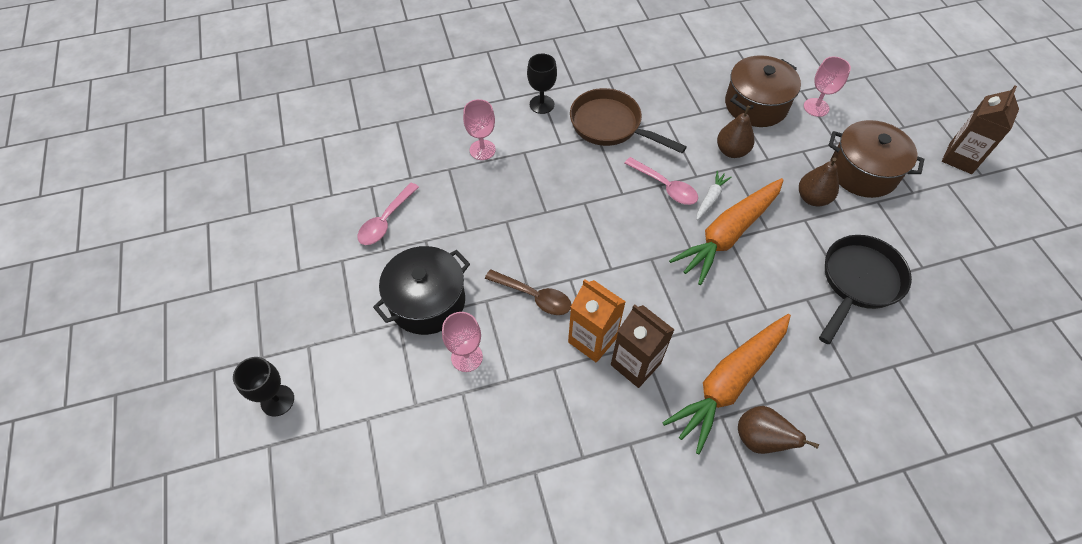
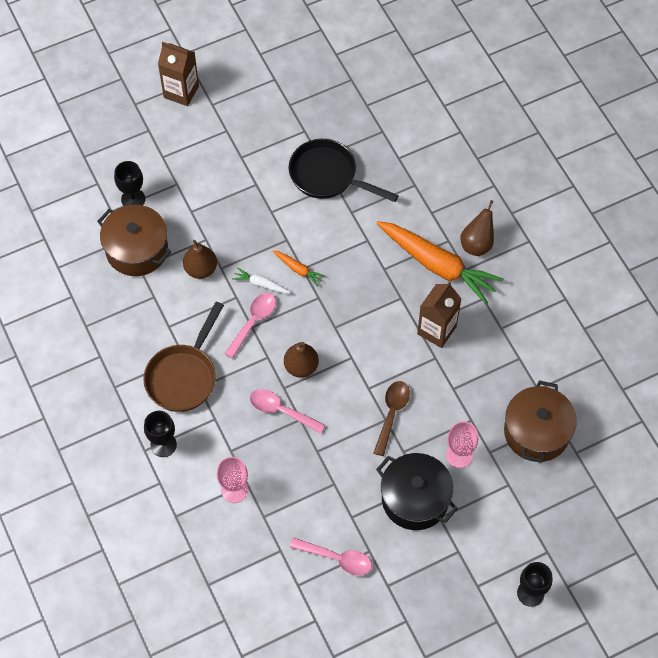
camera: 100 degrees left, 5 degrees up
orange carton [568,279,626,363] -> none
orange carrot [669,178,784,285] -> orange carrot [273,250,326,287], size x0.43
brown pear [799,157,839,206] -> brown pear moved to [284,342,319,378]
pink goblet [804,56,851,117] -> black goblet [114,161,145,206]
brown pot [828,120,924,198] -> brown pot moved to [504,380,577,463]
none -> pink spoon [250,389,325,434]

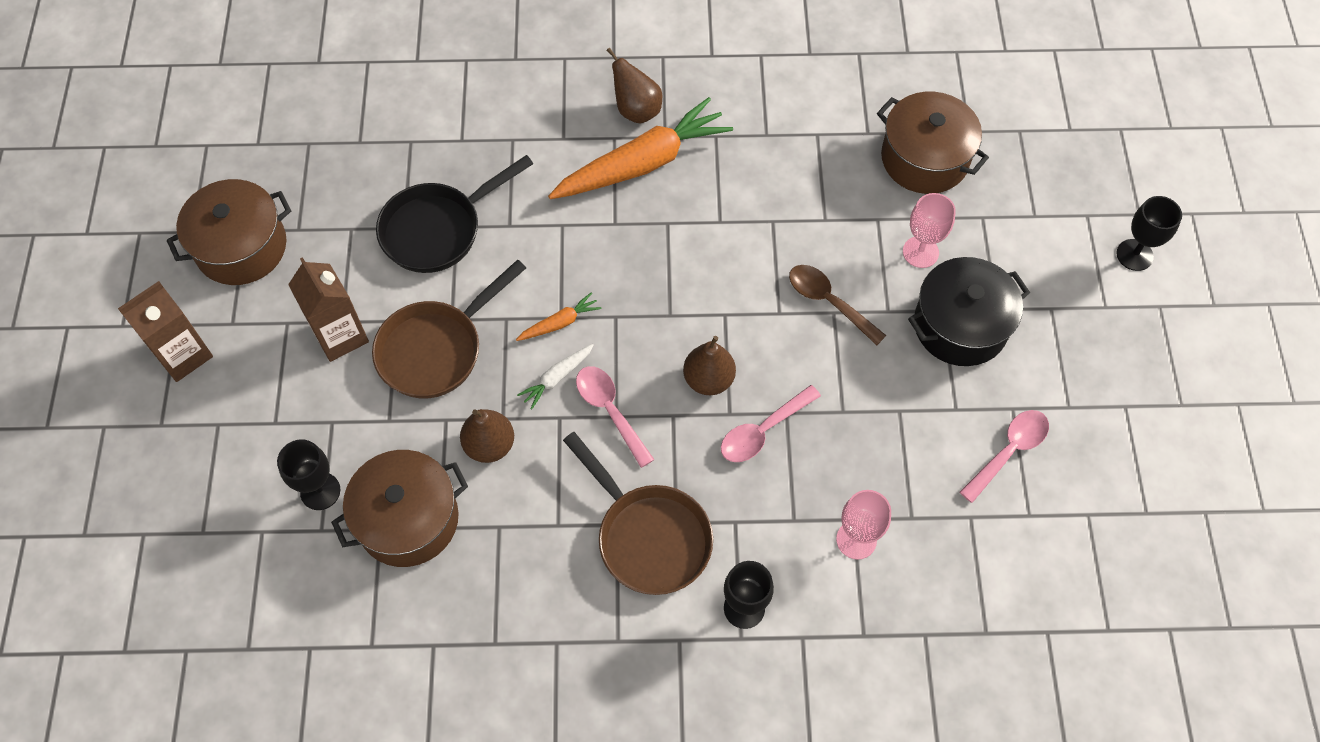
camera: 65 degrees left, 0 degrees up
brown carton [417,281,461,348] -> brown carton moved to [288,257,369,362]
none -> brown pot [167,179,291,285]
none -> brown pan [372,260,526,398]

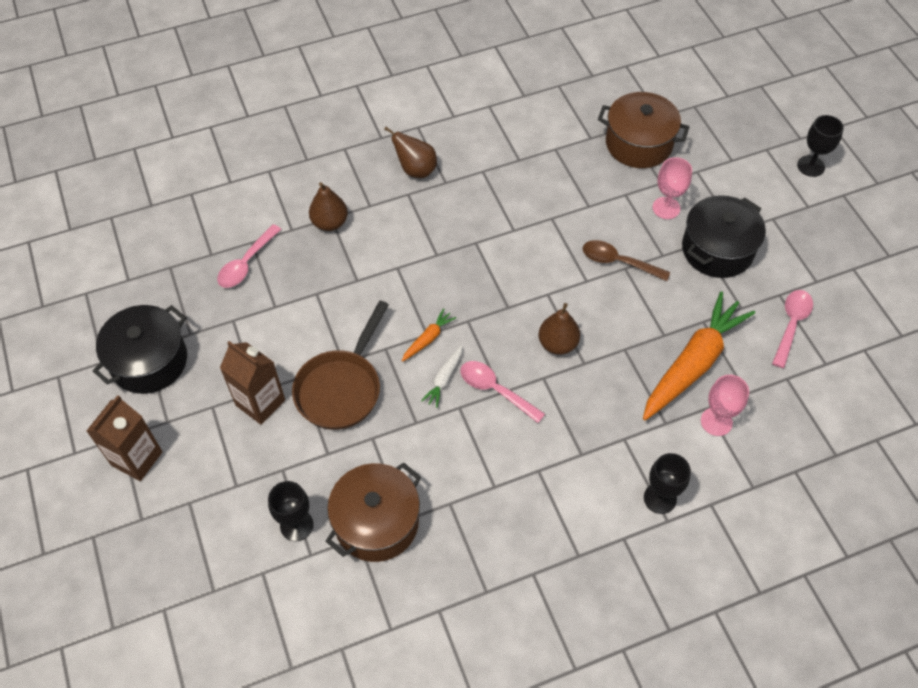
camera: 20 degrees left, 5 degrees down
brown pot [167,179,291,285] -> black pot [92,305,187,394]
black pan [376,155,533,273] -> none
brown pear [460,409,514,463] -> brown pear moved to [309,182,348,231]
orange carrot [548,97,733,199] -> orange carrot moved to [643,292,755,421]
brown pan [563,432,713,595] -> none
pink spoon [721,385,821,462] -> pink spoon moved to [217,224,282,288]

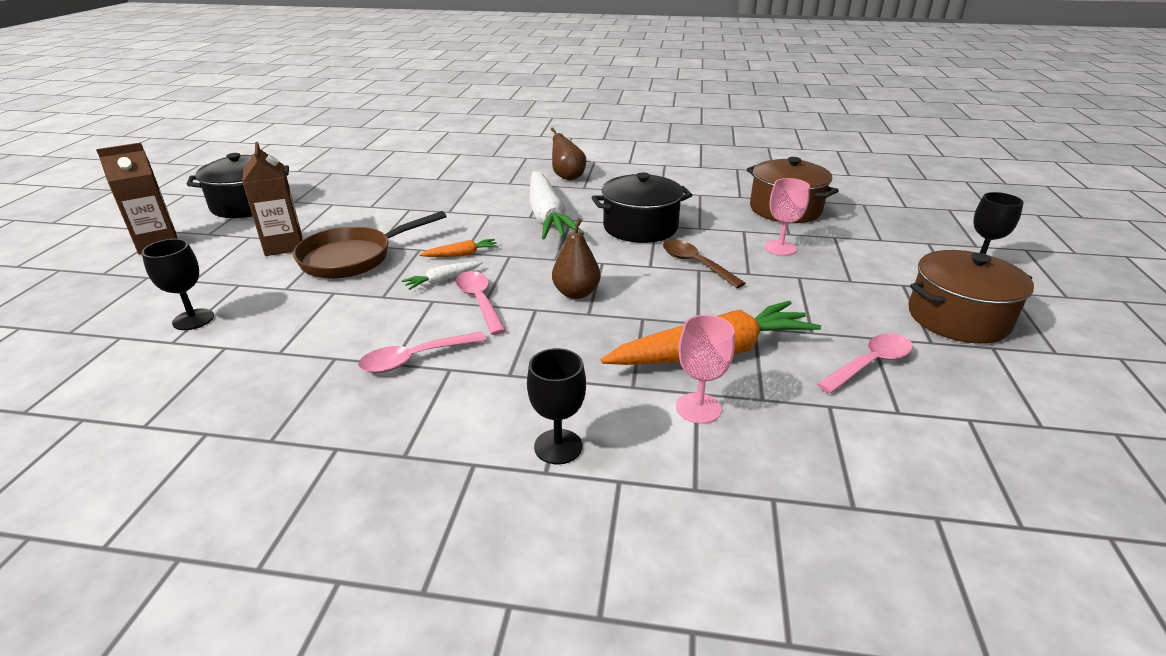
camera: 30 degrees right, 25 degrees down
pink spoon [217,224,282,288] -> pink spoon moved to [358,332,487,373]
brown pear [309,182,348,231] -> none
brown pot [326,462,421,562] -> brown pot moved to [909,250,1034,344]
black pot [682,195,766,278] -> black pot moved to [591,172,692,243]
none -> white carrot [529,171,584,240]

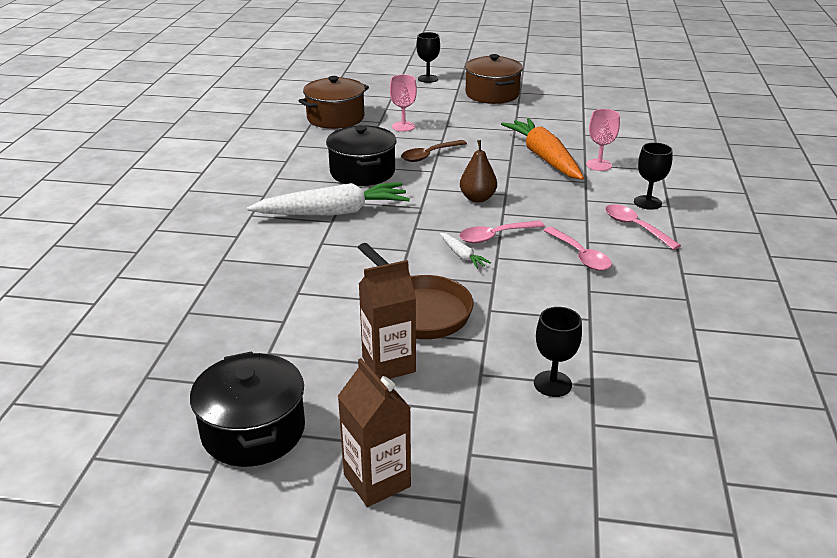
camera: 90 degrees left, 0 degrees up
orange carrot [419,239,499,257] -> none
brown pear [551,127,586,180] -> none
pink spoon [817,333,913,394] -> pink spoon moved to [605,204,681,250]

